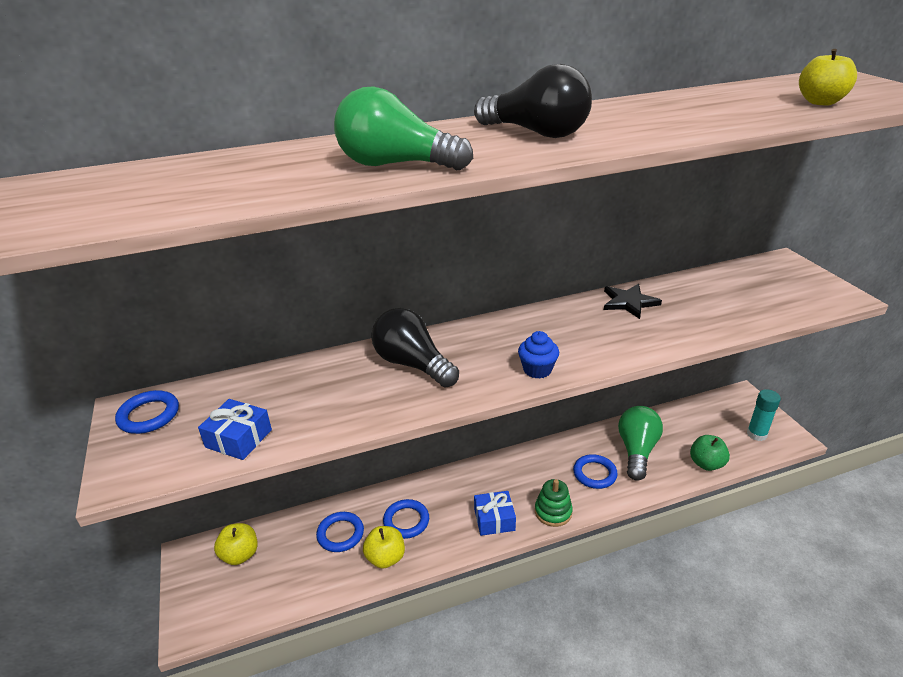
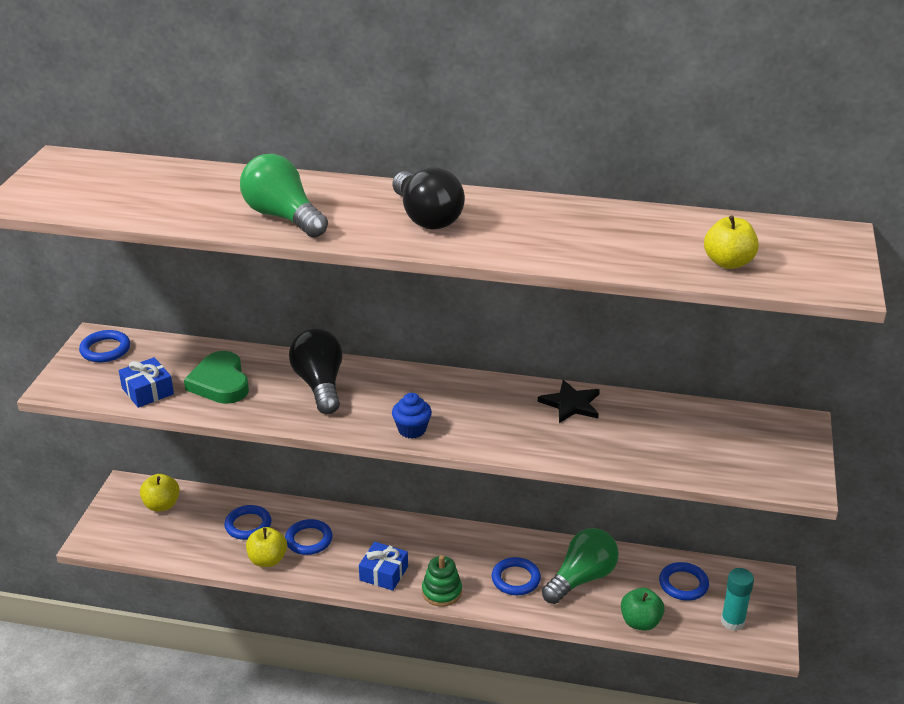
camera: 30 degrees right, 0 degrees up
none -> green heart [184,351,249,404]
none -> blue ring [659,562,709,601]

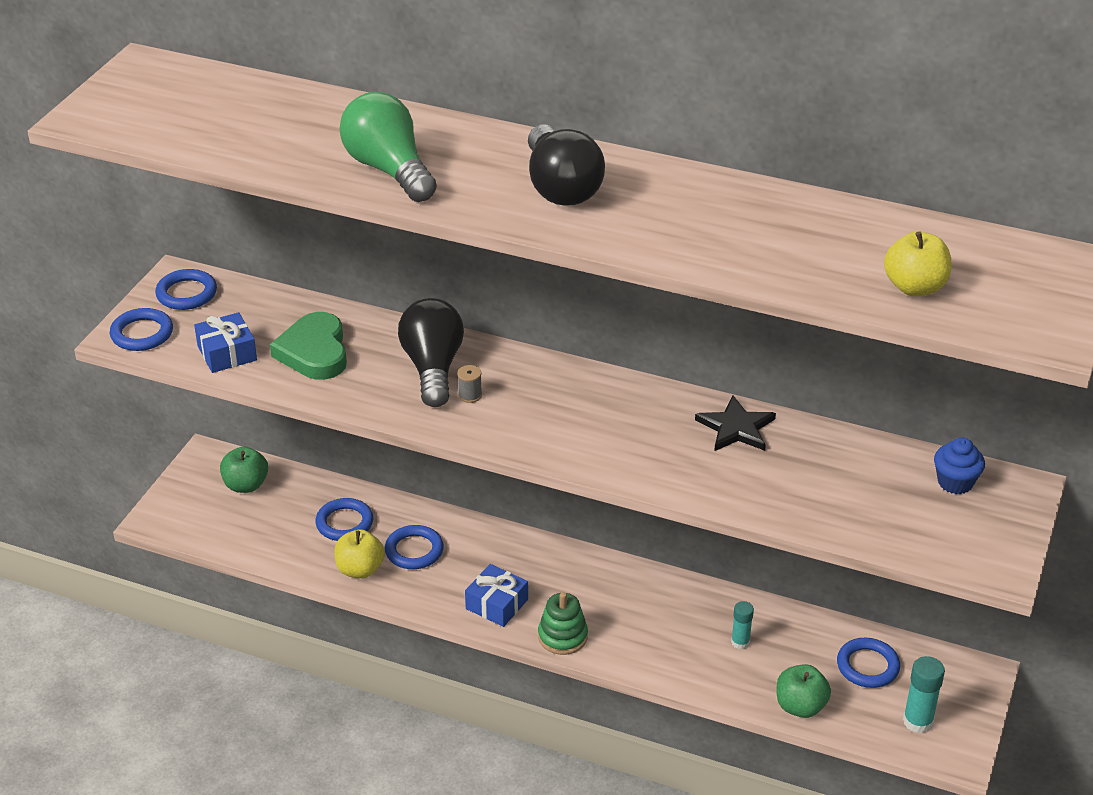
camera: 10 degrees right, 5 degrees up
yellow apple [140,474,180,512] -> green apple [220,446,268,493]
blue cupcake [392,393,432,439] -> blue cupcake moved to [934,437,985,494]
blue ring [492,557,541,595] -> blue ring moved to [110,308,173,351]
green light bulb [542,528,619,604] -> turquoise glue stick [731,601,754,649]
none -> grey spool [457,365,482,403]

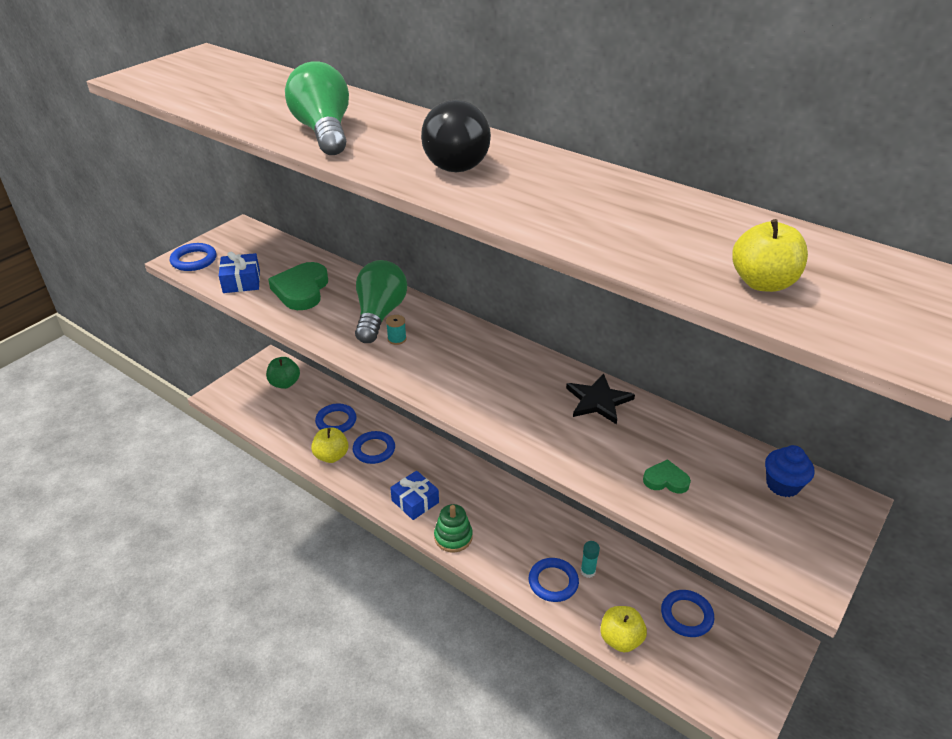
camera: 15 degrees right, 0 degrees up
blue ring [155,269,217,310] -> blue ring moved to [529,558,579,602]
black light bulb [398,298,464,407] -> green light bulb [355,260,407,343]
grey spool [457,365,482,403] -> turquoise spool [386,315,407,345]
green apple [777,664,831,718] -> yellow apple [600,606,647,653]
turquoise glue stick [903,656,945,733] -> none
none -> green heart [643,459,691,493]

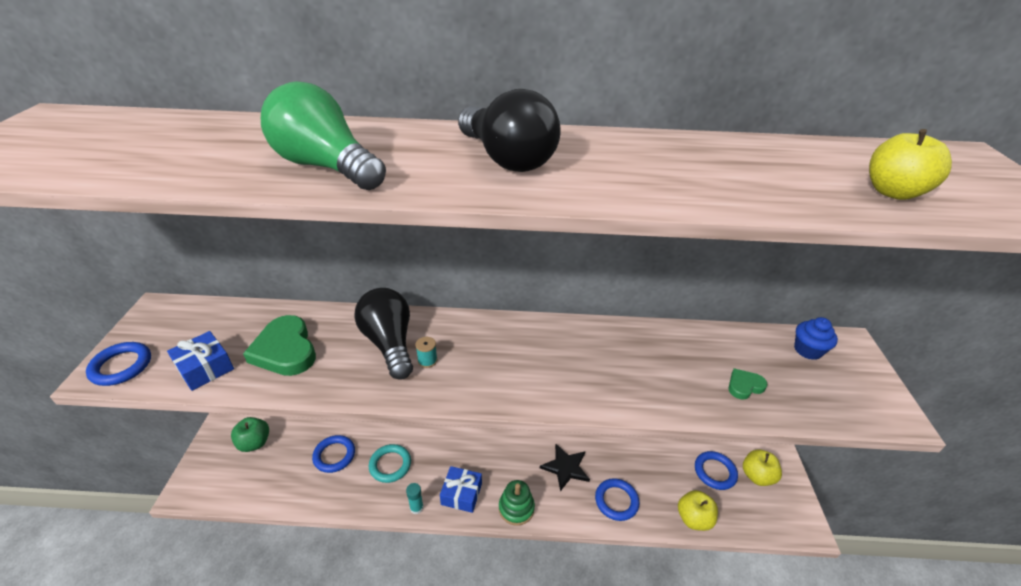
camera: 35 degrees left, 0 degrees up
yellow apple [311,427,349,463] -> yellow apple moved to [743,450,782,486]
blue ring [353,431,395,464] -> turquoise ring [369,444,411,483]
green light bulb [355,260,407,343] -> black light bulb [354,288,413,380]
black star [566,373,635,424] -> black star moved to [540,444,590,491]
turquoise glue stick [581,541,600,578] -> turquoise glue stick moved to [406,483,423,514]

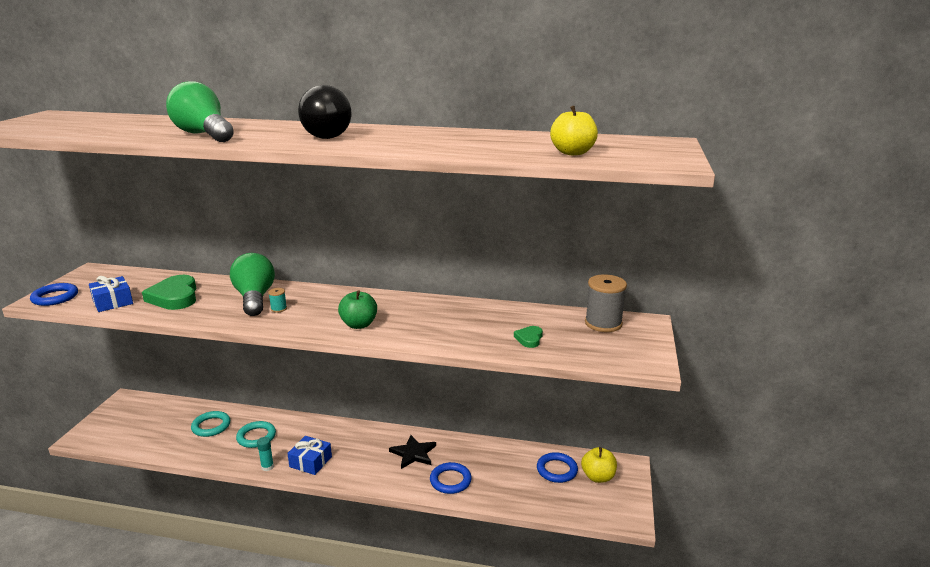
camera: 10 degrees right, 15 degrees down
green apple [231,417,269,452] -> green apple moved to [338,290,377,329]
blue ring [312,435,355,473] -> turquoise ring [191,411,230,437]
black light bulb [354,288,413,380] -> green light bulb [230,253,275,316]
green stacking toy [499,480,535,526] -> none
yellow apple [678,490,718,531] -> none
green heart [729,368,768,400] -> green heart turned 60 degrees counterclockwise [514,326,543,348]
blue cupcake [794,317,838,360] -> grey spool [585,274,627,332]

